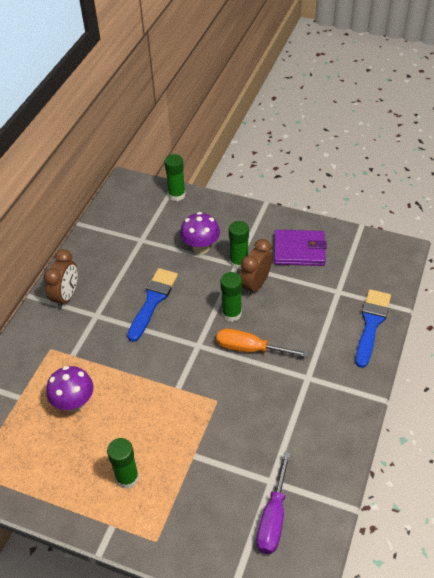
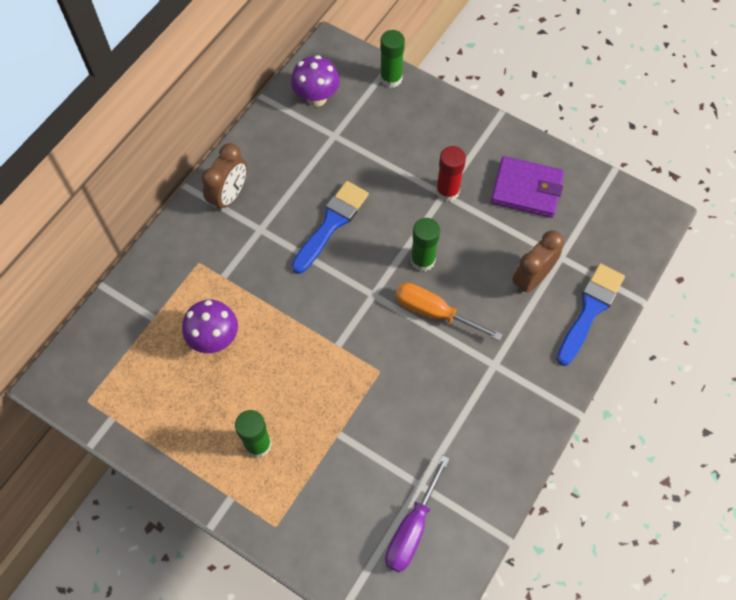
camera: 10 degrees right, 15 degrees up
purple mushroom [180,212,220,254] -> purple mushroom moved to [291,55,340,107]
green glue stick [229,221,249,269] -> red glue stick [436,146,466,202]
brown clock [240,239,272,296] -> brown clock moved to [512,230,564,294]

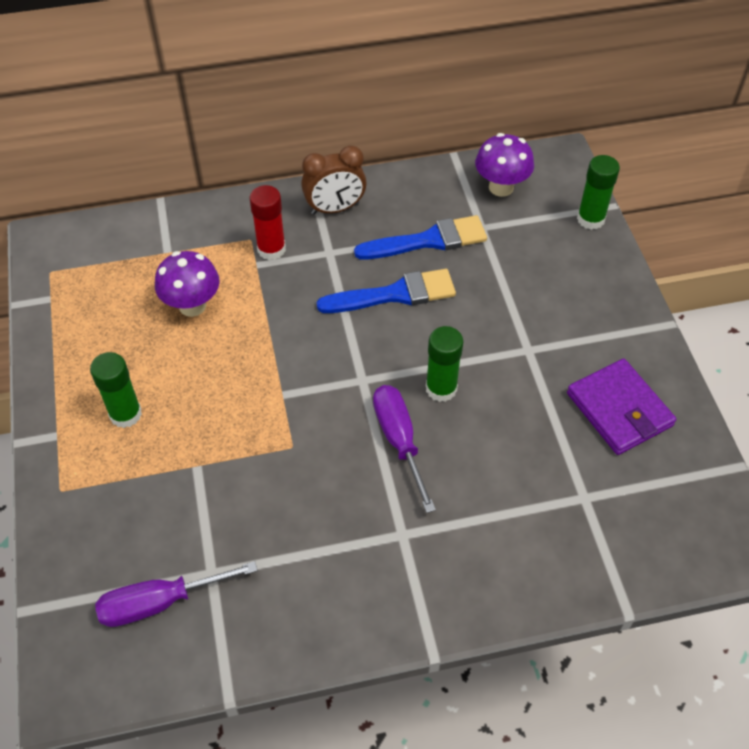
camera: 45 degrees right, 10 degrees down
orange screwdriver [395,283,502,341] -> purple screwdriver [373,385,436,513]
red glue stick [436,146,466,202] -> red glue stick moved to [249,185,286,260]
brown clock [512,230,564,294] -> none
blue brush [557,263,625,366] -> blue brush moved to [354,215,487,260]

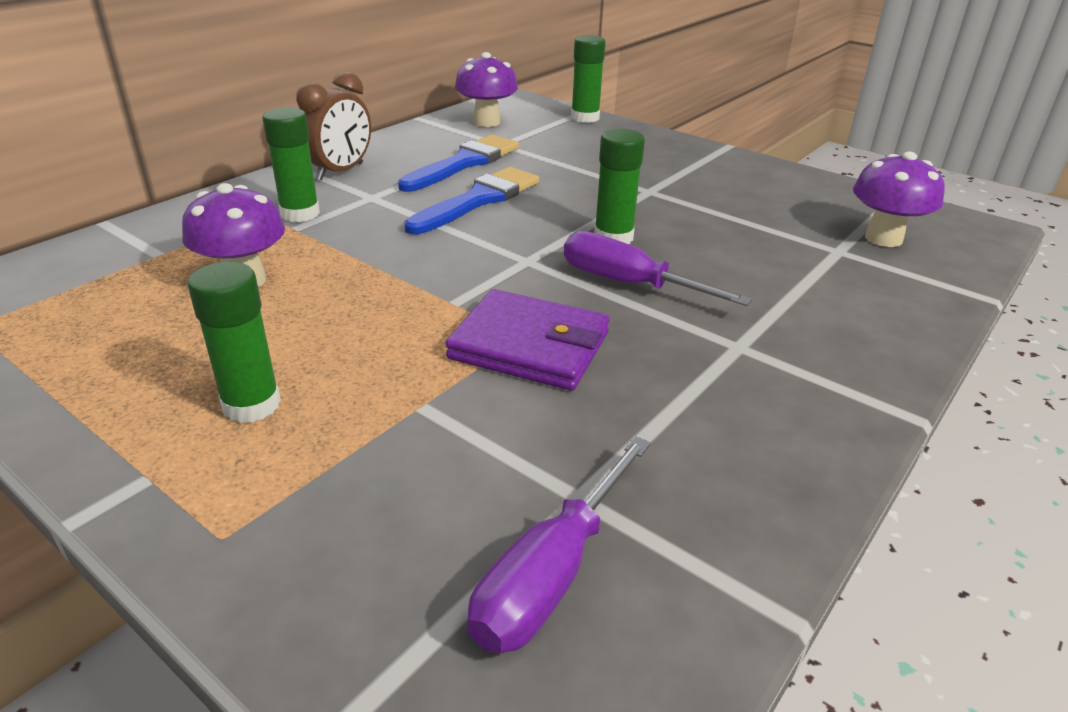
camera: 40 degrees left, 20 degrees down
red glue stick [249,185,286,260] -> green glue stick [262,107,320,222]
purple wallet [567,358,676,455] -> purple wallet moved to [446,289,610,391]
none -> purple mushroom [853,152,945,247]

